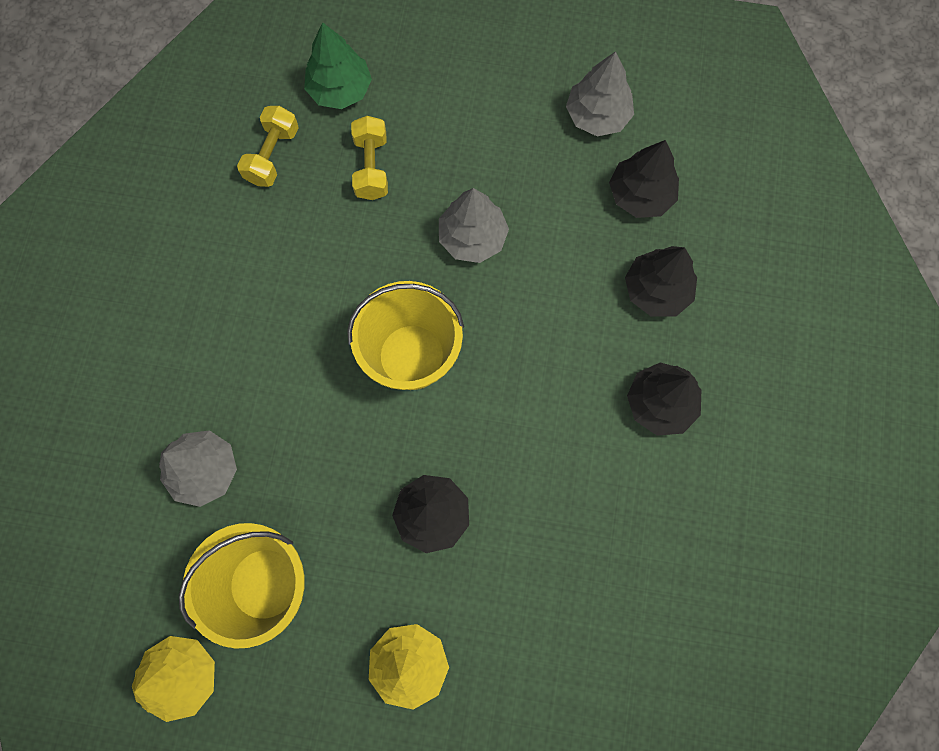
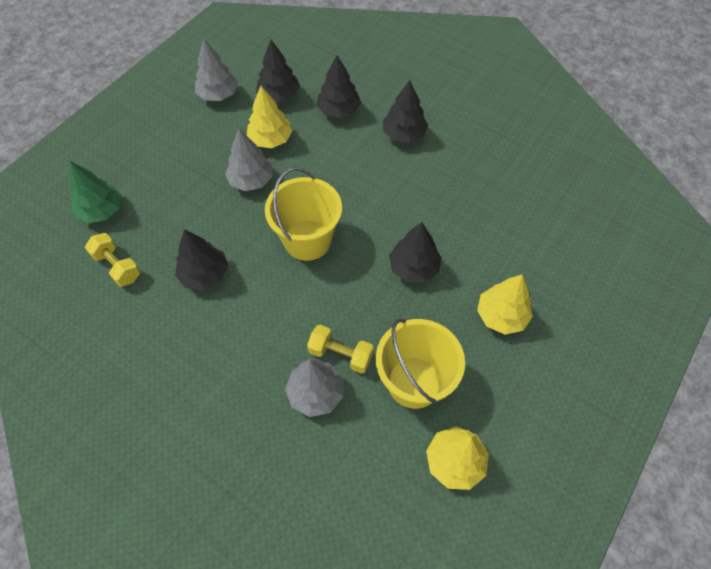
camera: 65 degrees left, 15 degrees down
yellow dumbbell [351,116,388,200] -> yellow dumbbell moved to [307,325,374,374]
none -> black tree [175,229,229,290]
none -> yellow tree [247,86,292,148]

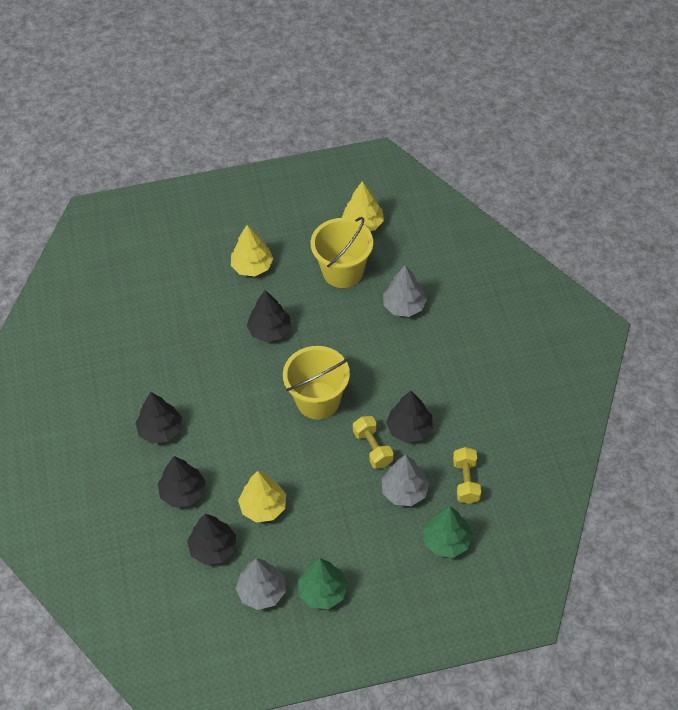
camera: 135 degrees left, 5 degrees down
grey tree [225,129,273,191] -> grey tree moved to [381,455,430,506]
yellow dumbbell [307,325,374,374] -> yellow dumbbell moved to [353,416,393,469]
none -> green tree [298,558,348,609]

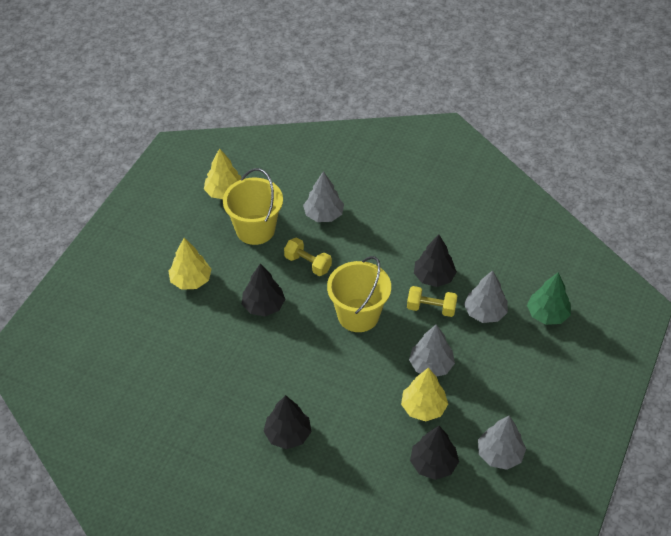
camera: 55 degrees left, 5 degrees down
black tree [158,456,206,507] -> none
green tree [298,558,348,609] -> none
yellow dumbbell [453,447,481,504] -> yellow dumbbell moved to [284,238,332,276]
none -> grey tree [409,324,455,377]

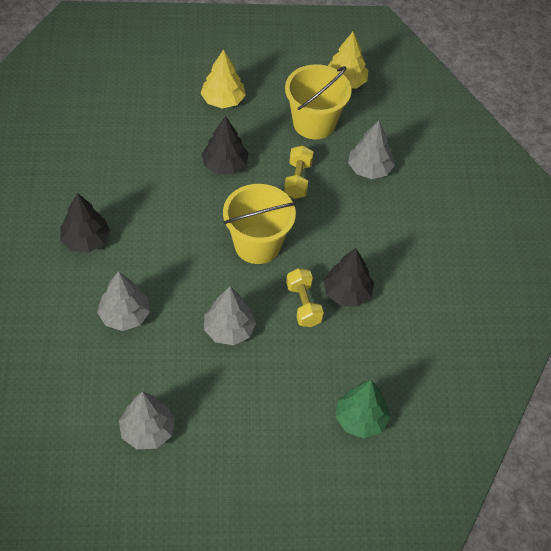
camera: 60 degrees right, 5 degrees up
yellow tree [401,367,448,421] -> none
black tree [410,426,459,480] -> none
grey tree [464,270,508,323] -> grey tree moved to [97,271,150,331]

